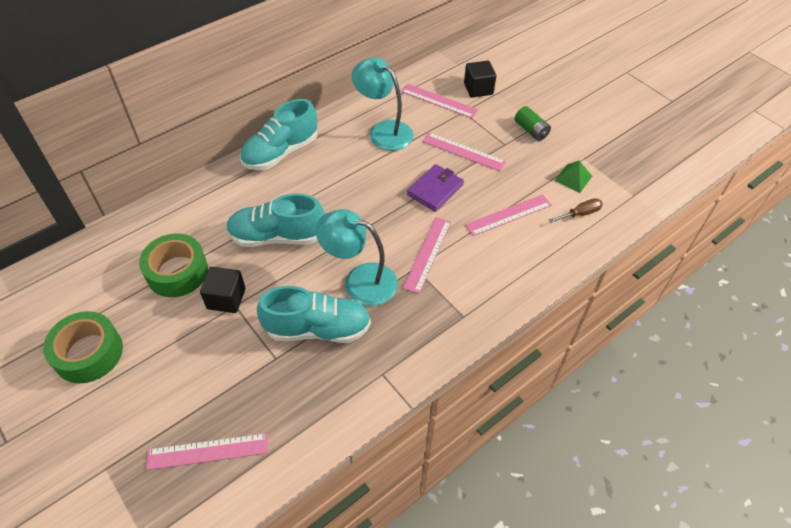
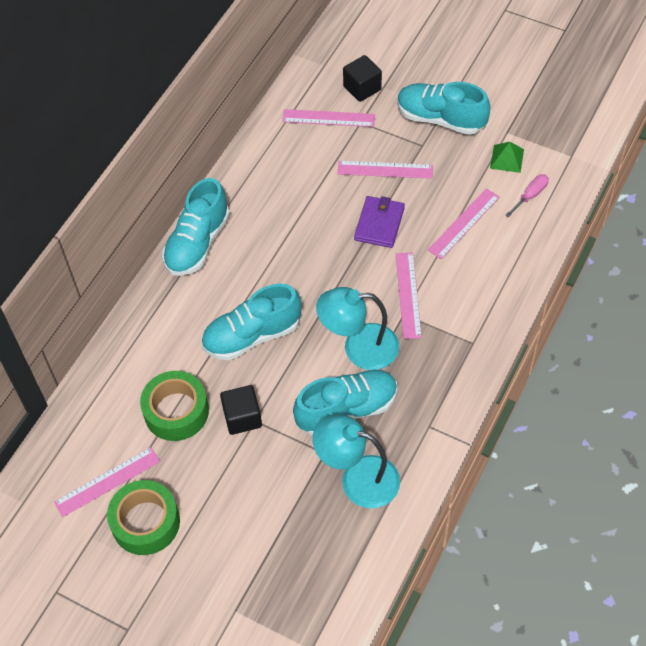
camera: 20 degrees left, 5 degrees up
pink ruler [146,433,268,470] -> pink ruler moved to [54,447,160,517]
turquoise lamp [352,58,413,151] -> turquoise lamp moved to [313,414,400,508]
green battery [515,106,551,141] -> turquoise shoe [397,82,490,135]
brown screwdriver [549,198,603,223] -> pink screwdriver [506,174,549,217]

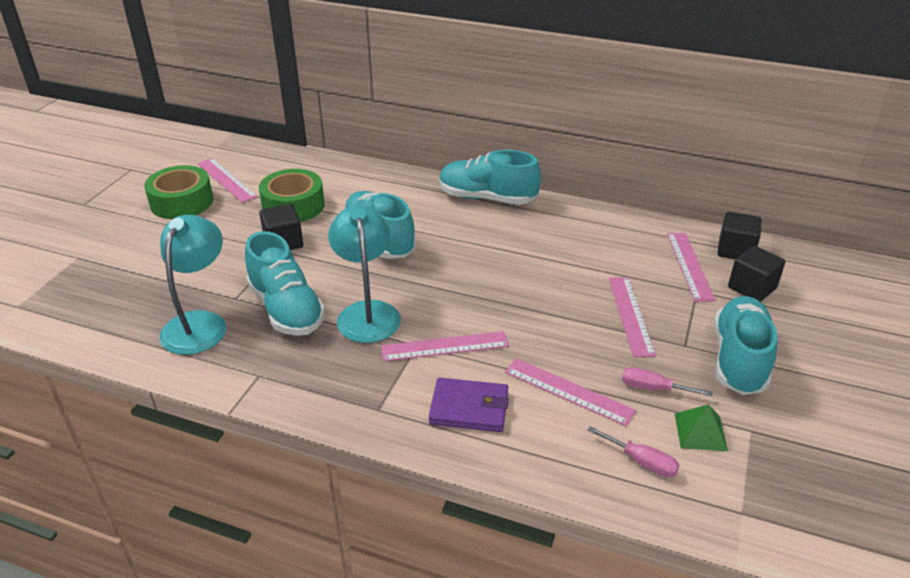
camera: 80 degrees right, 20 degrees down
purple wallet [354,196,405,248] -> purple wallet moved to [429,378,509,432]
none -> pink screwdriver [622,367,713,396]
none -> black cube [717,212,762,259]

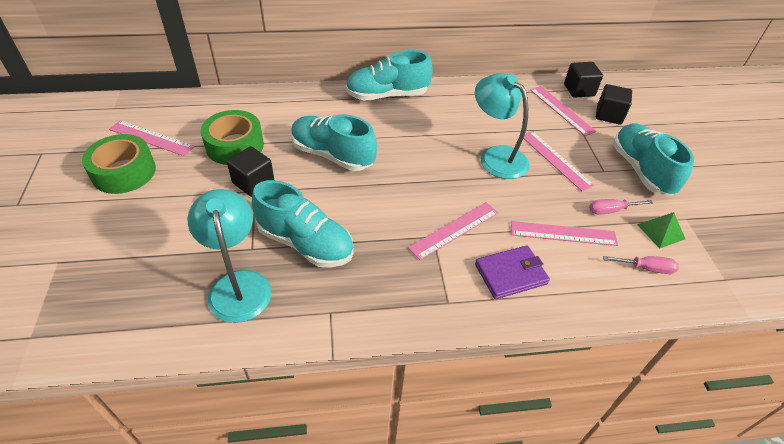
camera: 30 degrees left, 10 degrees up
turquoise lamp [328,205,401,343] -> turquoise lamp moved to [475,73,529,179]

